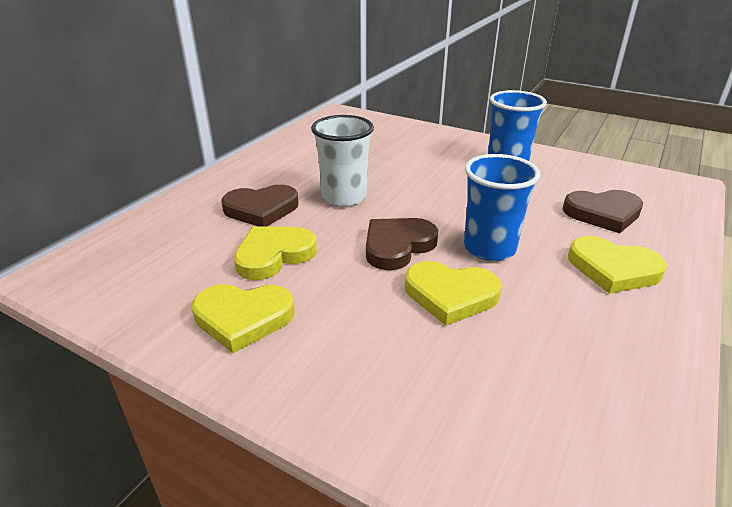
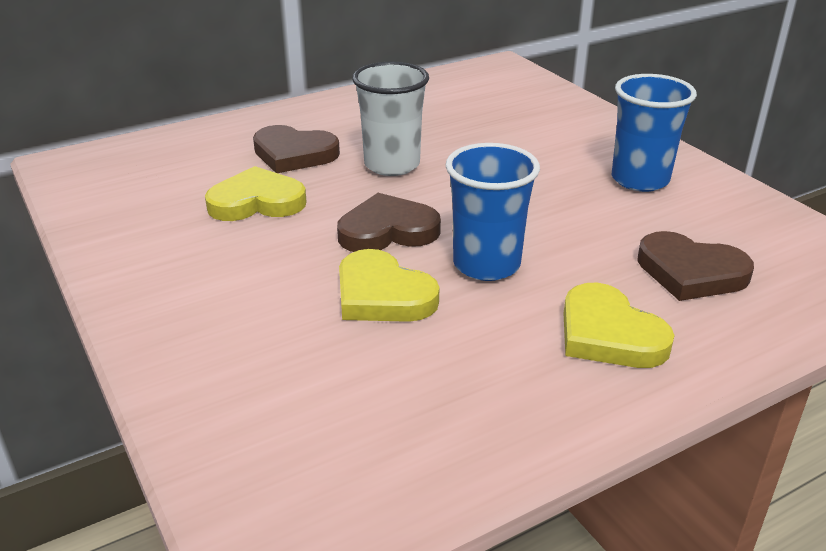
camera: 30 degrees right, 0 degrees up
yellow heart [192,284,295,353] -> none

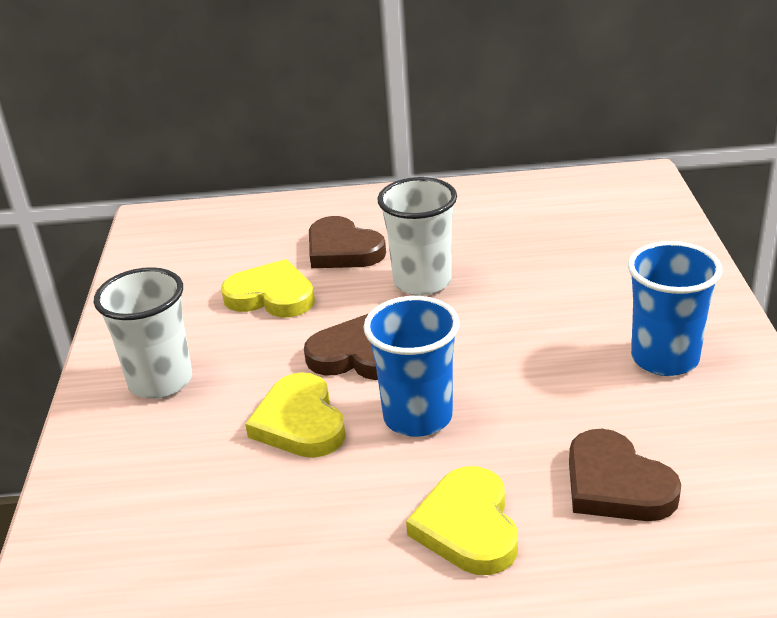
camera: 30 degrees right, 0 degrees up
none -> white cup [94,267,192,399]

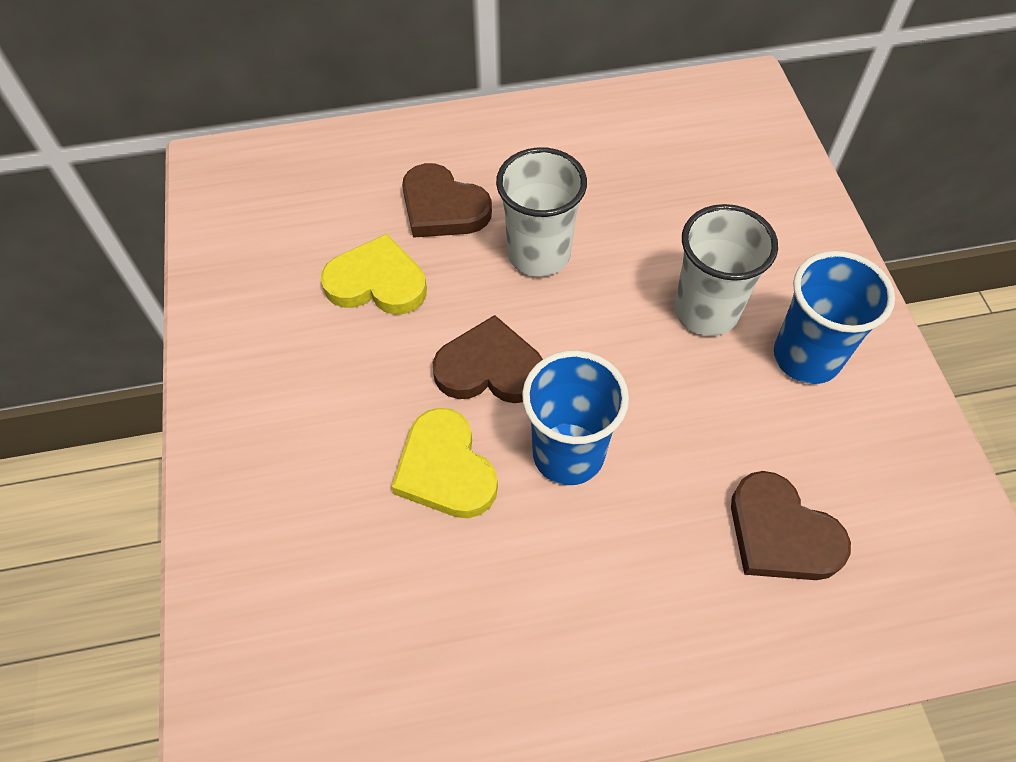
camera: 10 degrees left, 25 degrees up
white cup [94,267,192,399] -> white cup moved to [674,204,778,336]
yellow heart [406,466,518,575] -> none

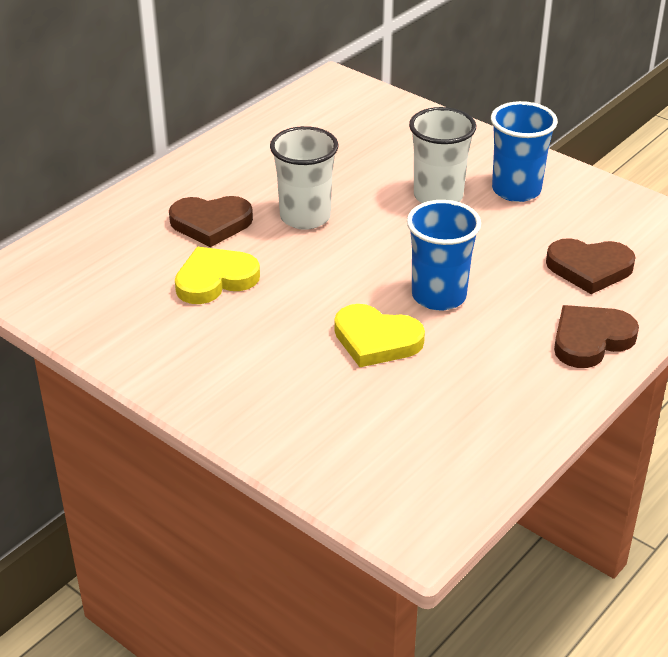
camera: 40 degrees left, 20 degrees down
brown heart [433,315,543,403] -> brown heart moved to [554,305,639,368]

